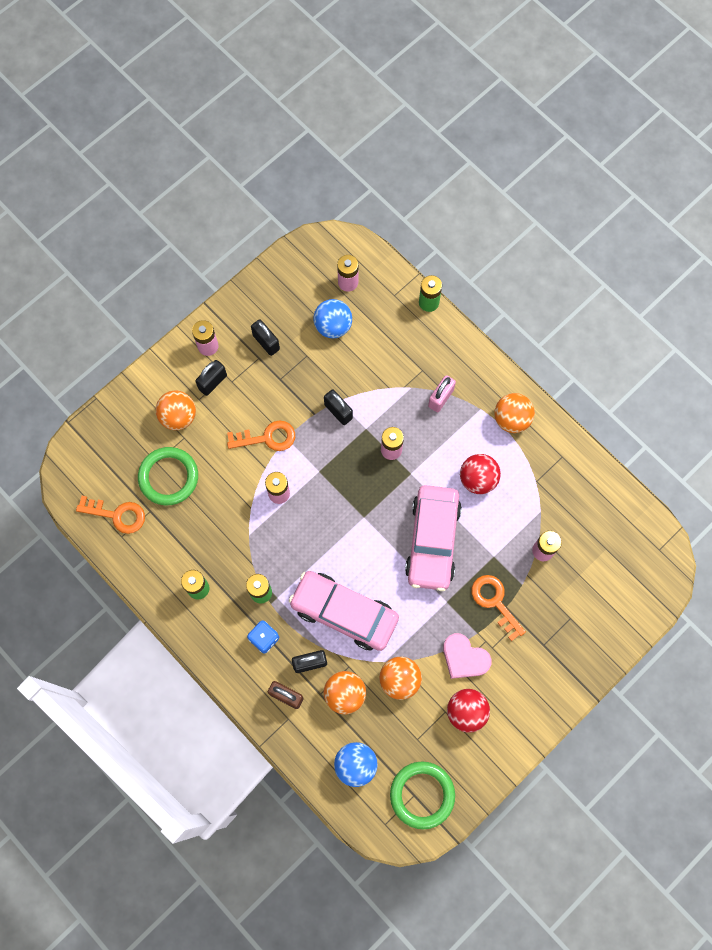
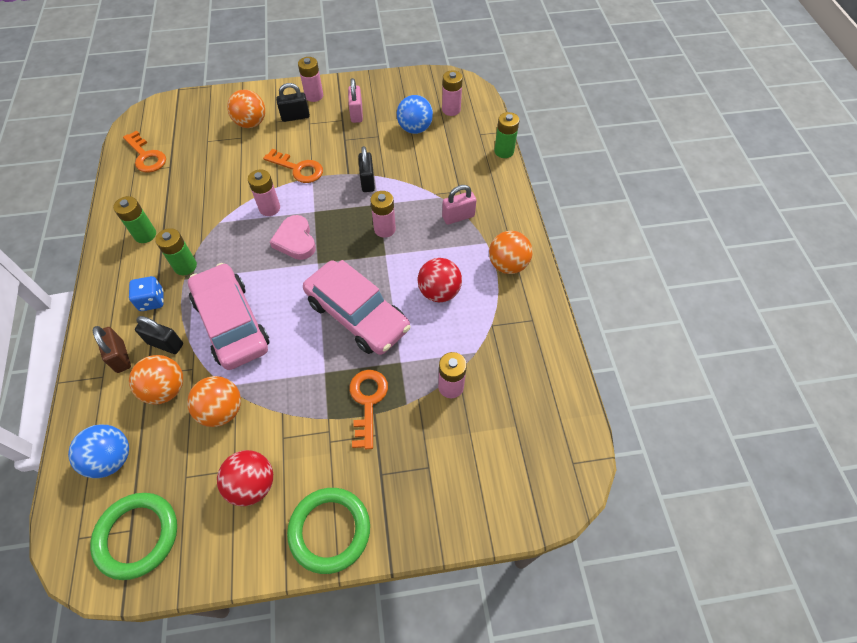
camera: 35 degrees right, 15 degrees down
green ring [138,447,198,505] -> green ring moved to [287,488,370,574]
black padlock [251,319,280,356] -> pink padlock [348,78,363,123]
pink car [405,485,462,591] -> pink car turned 90 degrees counterclockwise [303,260,410,355]
pink heart [443,633,492,679] -> pink heart moved to [270,215,316,260]

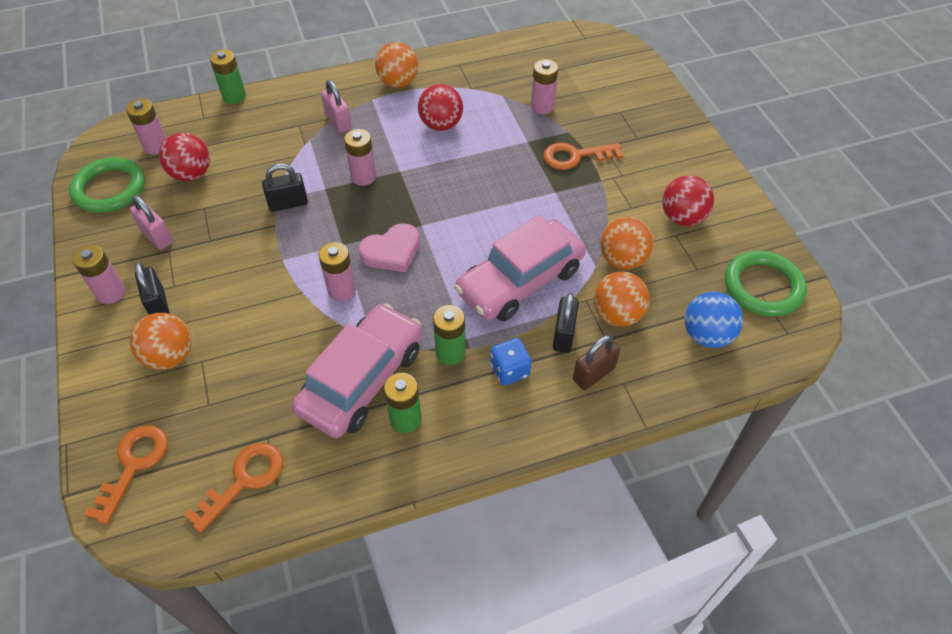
camera: 100 degrees left, 5 degrees down
orange key [263,149,323,183] -> orange key moved to [84,425,168,525]
green ring [287,488,370,574] -> green ring moved to [69,157,145,213]
pink car [303,260,410,355] -> pink car moved to [292,303,422,438]
pink padlock [348,78,363,123] -> pink padlock turned 60 degrees clockwise [130,195,173,250]
blue ball [397,95,433,134] -> red ball [159,132,210,182]

